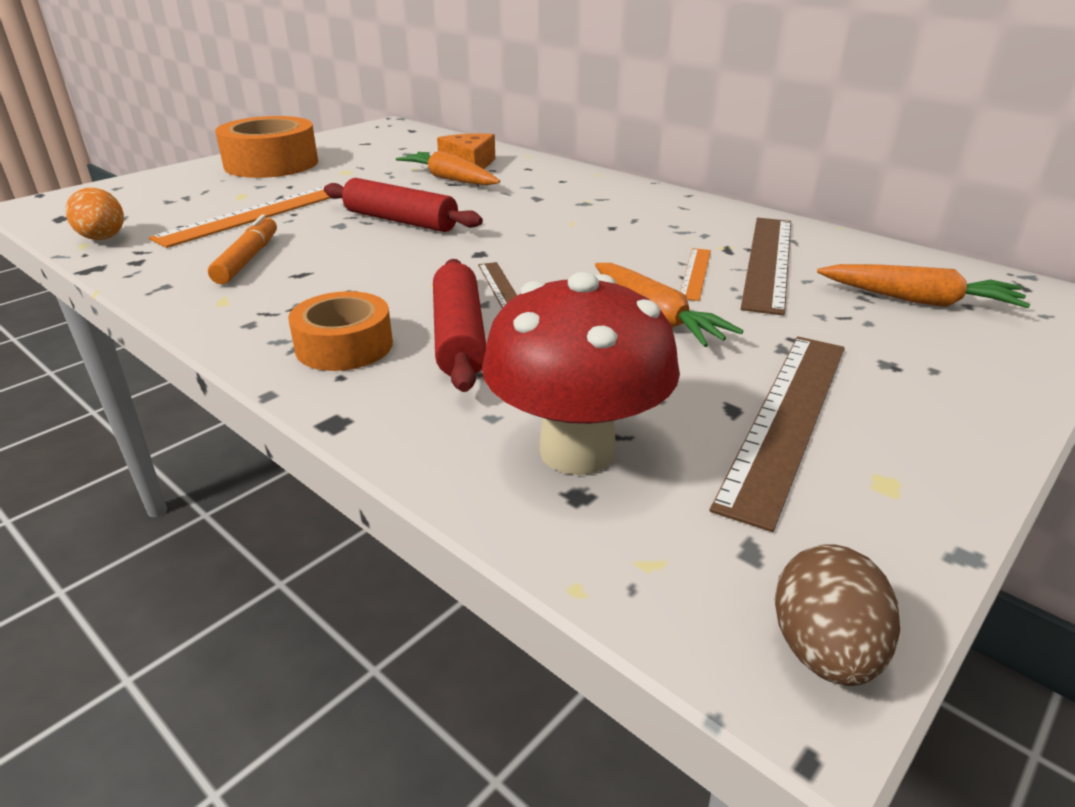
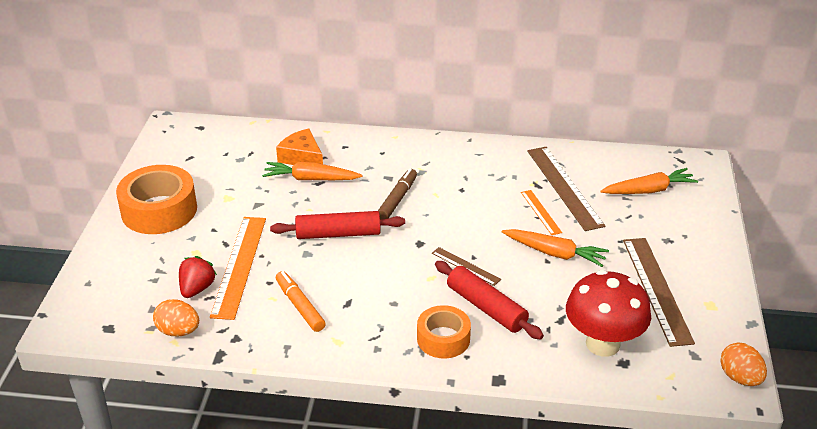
camera: 35 degrees left, 5 degrees up
brown egg [774,545,900,686] -> orange egg [720,343,767,386]
none -> red strawberry [179,256,217,298]
none -> brown marker [378,169,417,219]

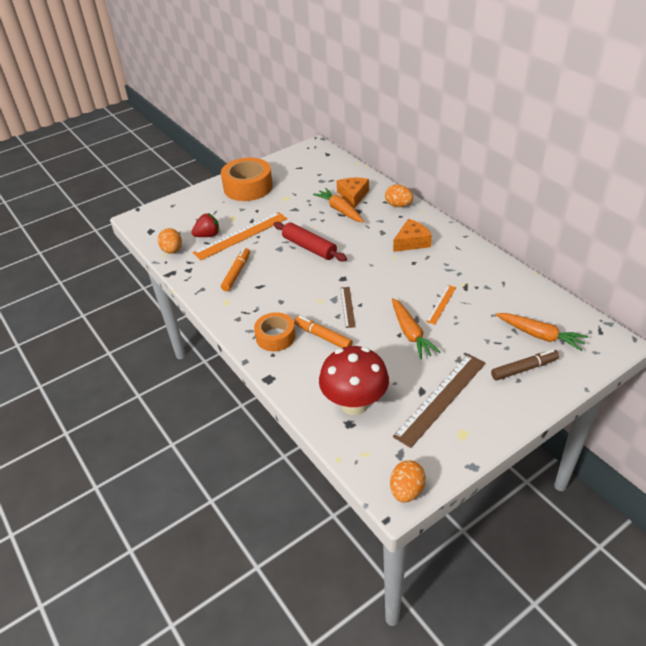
camera: 50 degrees right, 5 degrees up
brown marker [378,169,417,219] -> brown marker moved to [491,350,559,381]
red rolling pin [435,261,544,339] -> orange marker [294,316,353,348]
brown ruler [527,147,606,231] -> none
none -> orange egg [385,184,413,207]
none -> orange cheese [393,219,432,252]

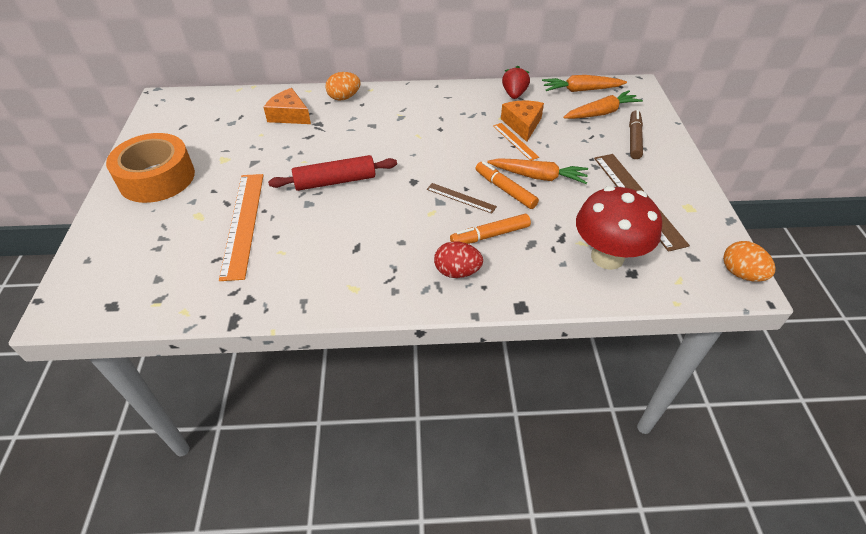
camera: 60 degrees left, 5 degrees up
orange egg [158,228,182,254] -> none
red strawberry [192,213,220,237] -> red strawberry moved to [502,66,530,99]
orange marker [221,248,250,291] -> orange marker moved to [475,161,539,209]
orange tape [254,312,295,351] -> red egg [434,241,483,278]
orange carrot [313,188,364,222] -> orange carrot moved to [542,75,627,92]
orange cheese [393,219,432,252] -> orange cheese moved to [501,101,544,142]

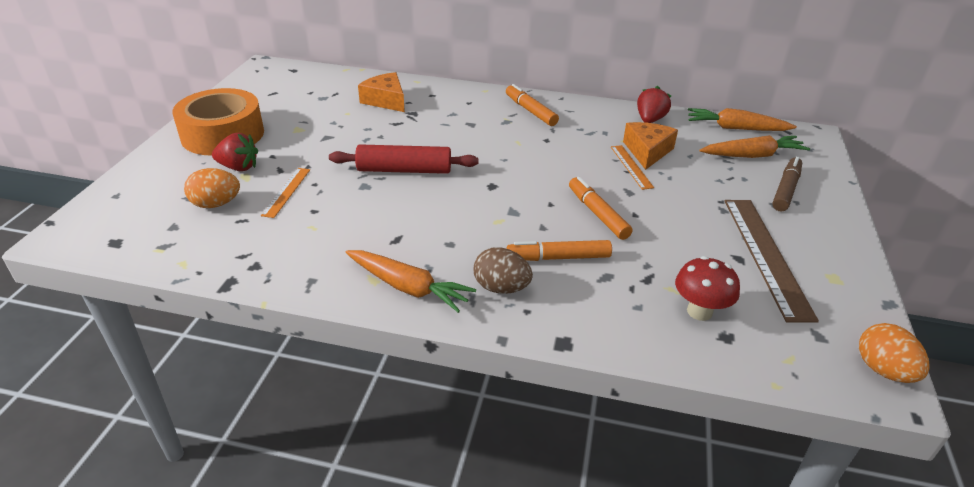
camera: 15 degrees right, 10 degrees down
orange ruler [219,174,264,281] -> orange ruler [261,168,310,218], size x0.51
orange egg [325,72,361,101] -> orange egg moved to [184,168,240,208]
brown ruler [427,183,497,214] -> none
red egg [434,241,483,278] -> brown egg [474,247,533,294]
orange carrot [487,158,588,184] -> orange carrot moved to [345,250,476,313]
red mushroom [576,186,662,270] -> red mushroom [675,256,740,321], size x0.59
none -> red strawberry [212,133,258,171]
none -> orange marker [506,84,559,126]

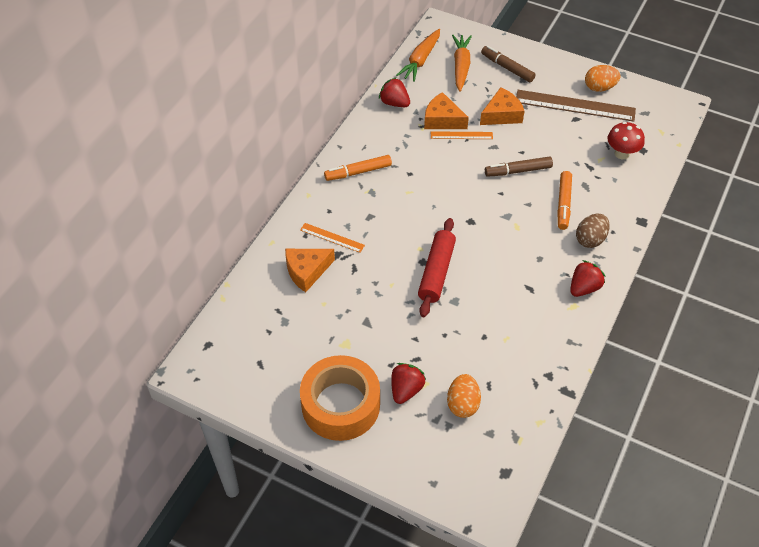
camera: 75 degrees left, 15 degrees up
orange ruler [261,168,310,218] -> orange ruler moved to [300,223,365,253]
orange carrot [345,250,476,313] -> red strawberry [570,260,606,297]
orange marker [569,177,632,240] -> brown marker [485,156,553,177]
orange egg [859,323,930,383] -> orange egg moved to [585,65,621,92]
none -> orange cheese [480,87,524,125]

